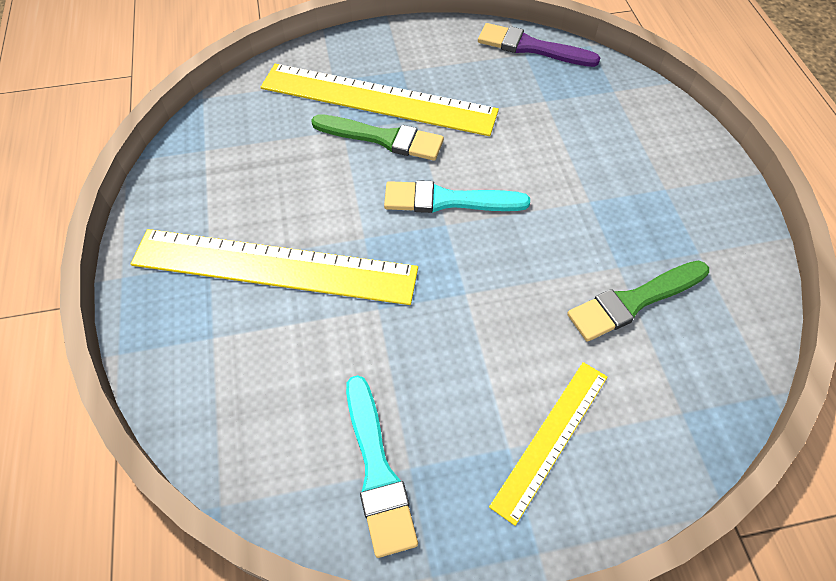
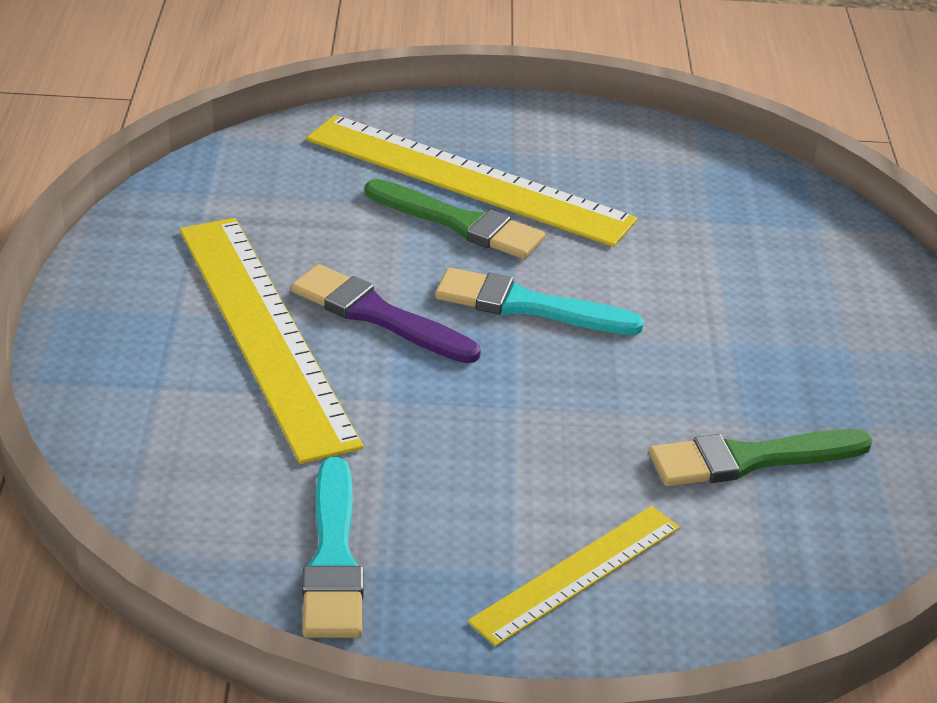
camera: 10 degrees right, 20 degrees down
yellow ruler [131,229,418,305] -> yellow ruler turned 45 degrees clockwise [180,218,364,464]
purple brush [478,23,600,67] -> purple brush moved to [291,264,481,363]

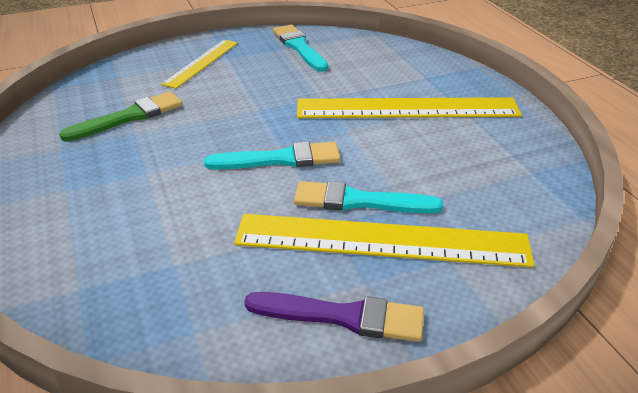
camera: 160 degrees right, 0 degrees up
yellow ruler [180,218,364,464] -> yellow ruler turned 45 degrees counterclockwise [297,97,522,118]
purple brush [291,264,481,363] -> purple brush moved to [244,292,424,342]
green brush [365,179,545,259] -> turquoise brush [294,181,443,213]

